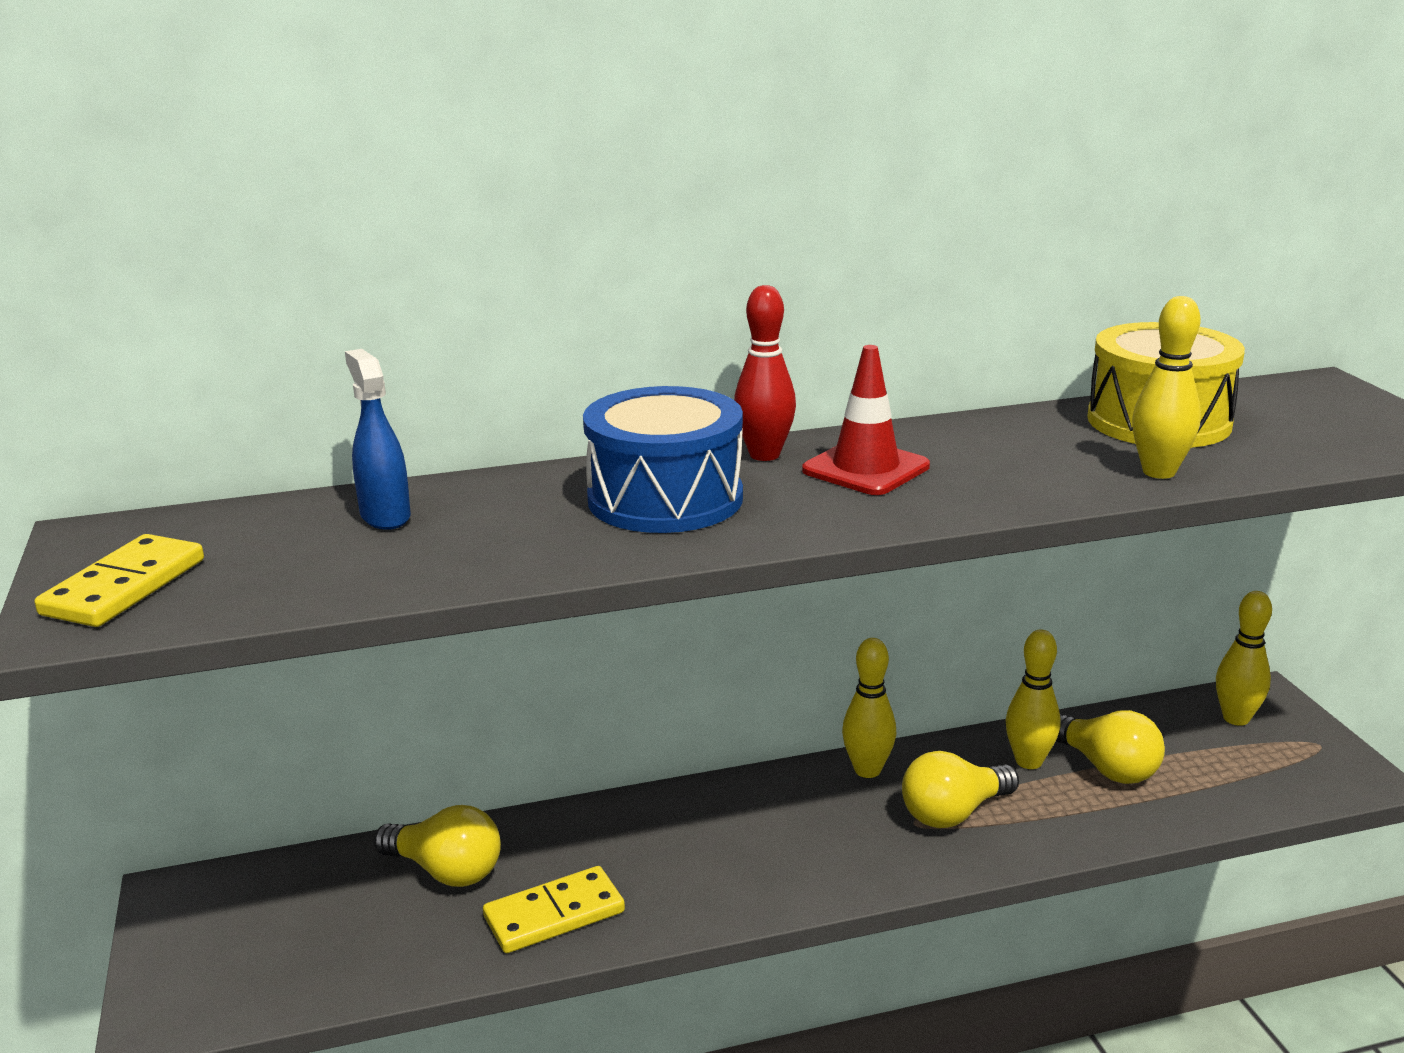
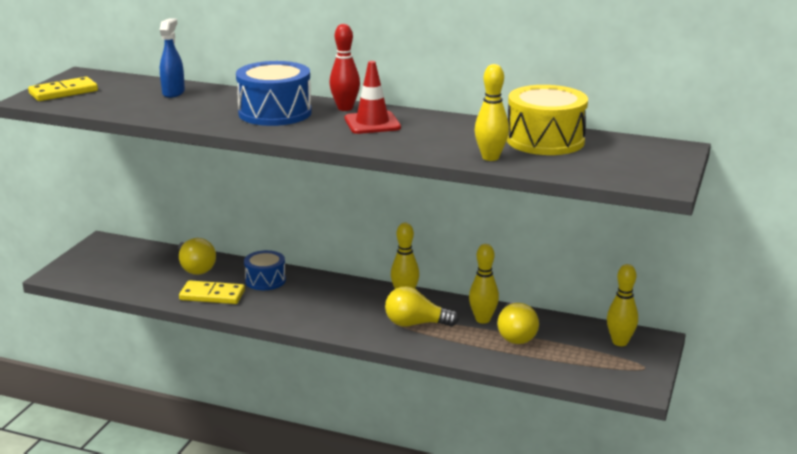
camera: 35 degrees right, 0 degrees up
none -> blue drum [244,250,286,290]

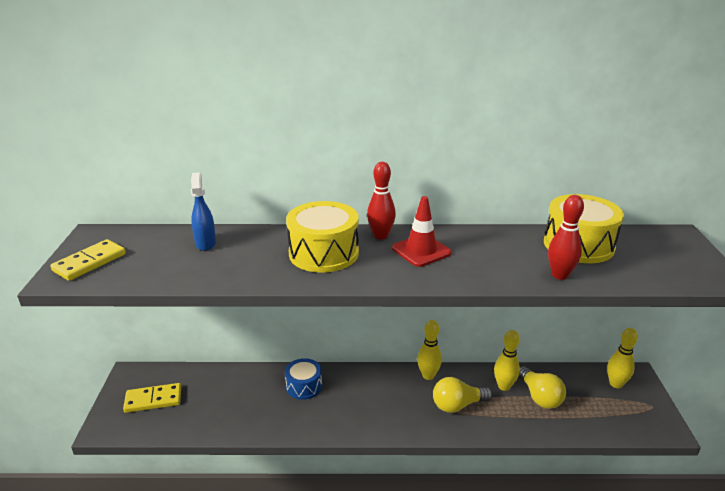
camera: 20 degrees left, 5 degrees up
yellow light bulb [177,238,216,275] -> none
yellow domino [179,280,245,304] -> yellow domino moved to [123,383,181,413]
blue drum [236,61,312,126] -> yellow drum [286,201,359,273]
yellow bowling pin [475,64,509,161] -> red bowling pin [548,195,584,280]

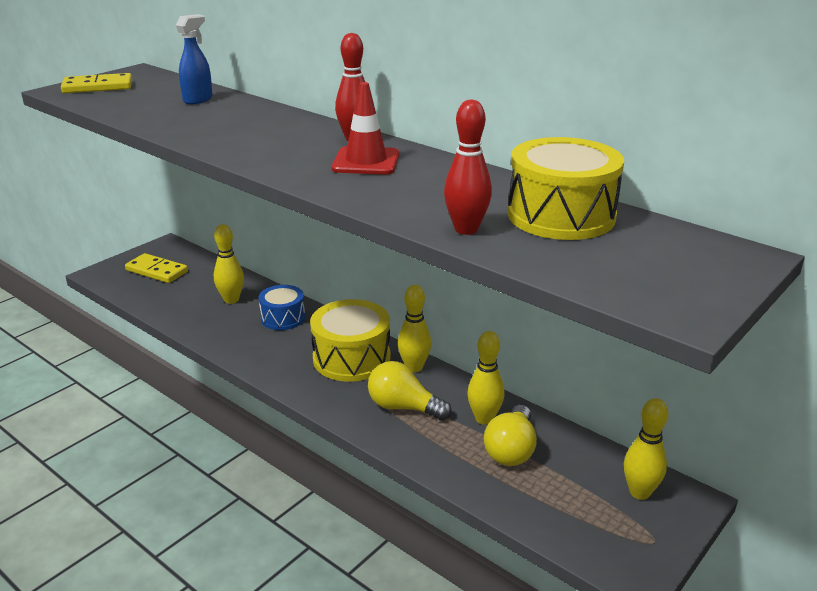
camera: 40 degrees right, 0 degrees up
yellow drum [286,201,359,273] -> yellow drum moved to [310,299,391,382]
none -> yellow bowling pin [214,224,244,304]

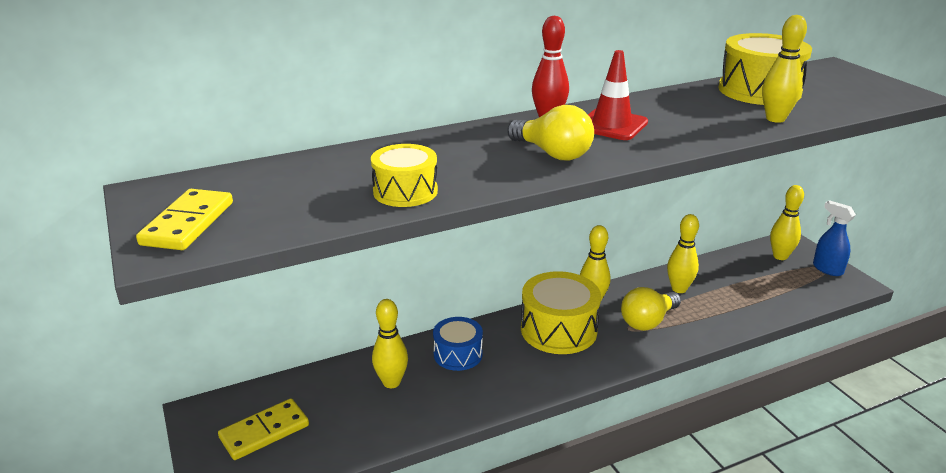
camera: 65 degrees left, 0 degrees up
blue spray bottle [176,14,213,104] -> blue spray bottle moved to [813,200,856,276]
red bowling pin [444,100,492,235] -> yellow bowling pin [762,15,807,123]
yellow light bulb [484,405,537,466] -> yellow light bulb moved to [507,105,594,160]
none -> yellow drum [371,144,438,207]

